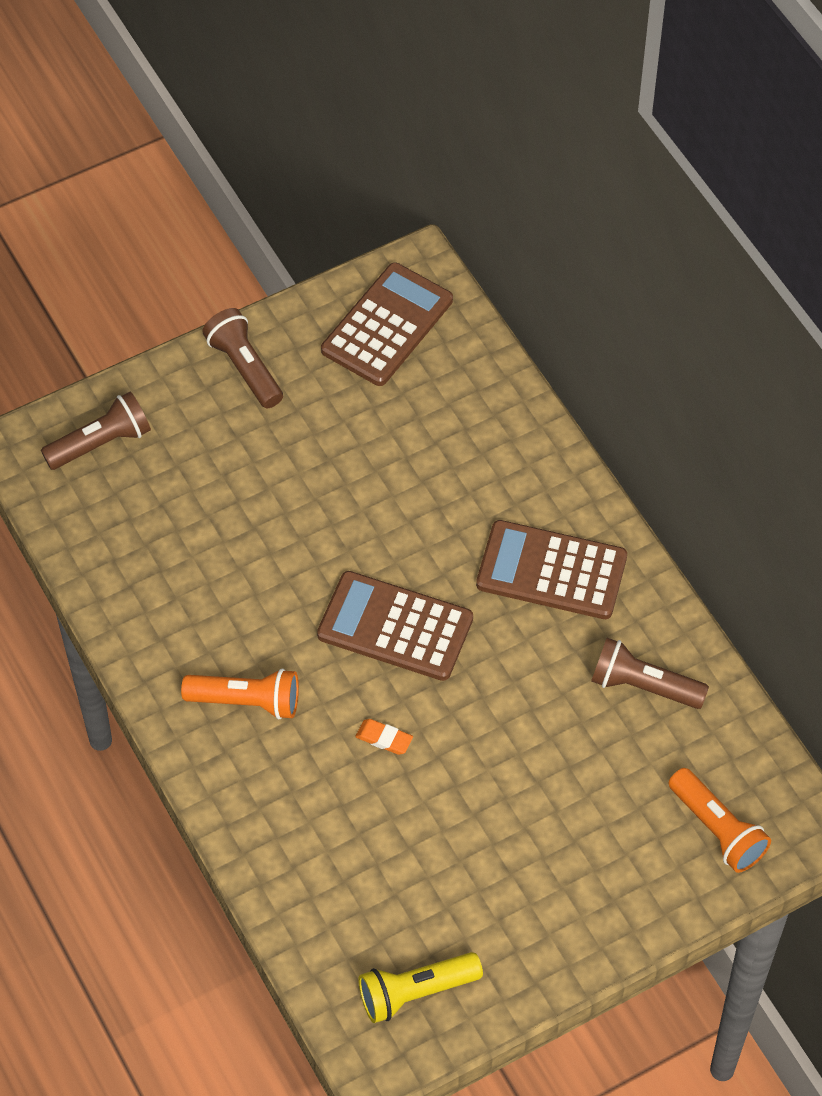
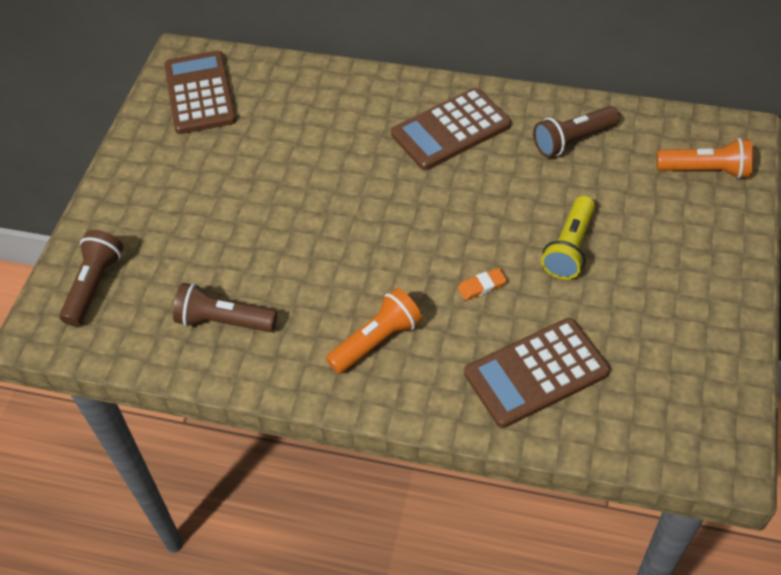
camera: 45 degrees left, 5 degrees down
brown flashlight [202,308,283,408] -> brown flashlight moved to [173,283,277,332]
brown calculator [317,571,473,681] -> brown calculator moved to [464,318,610,428]
yellow flashlight [358,952,483,1023] -> yellow flashlight moved to [541,196,595,280]

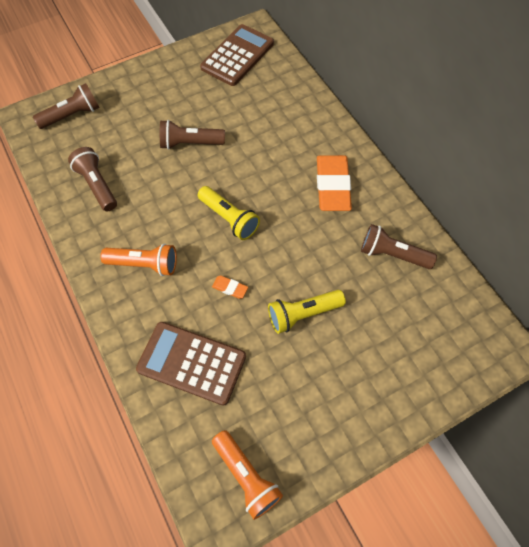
camera: 45 degrees right, 10 degrees up
brown calculator [391,88,511,170] -> orange eraser [317,155,352,211]
orange flashlight [656,138,753,179] -> orange flashlight moved to [212,430,283,520]
none -> brown flashlight [160,120,225,150]
none -> yellow flashlight [198,186,260,240]

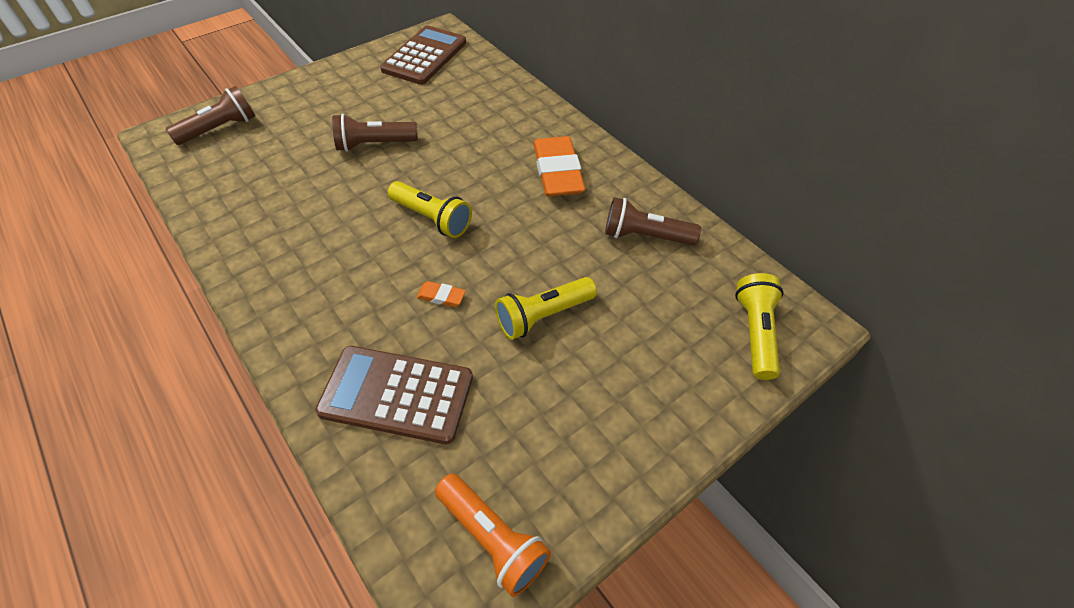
camera: 10 degrees left, 10 degrees down
brown flashlight [68,147,117,211] -> none
orange flashlight [100,244,177,276] -> none
none -> yellow flashlight [735,273,783,380]

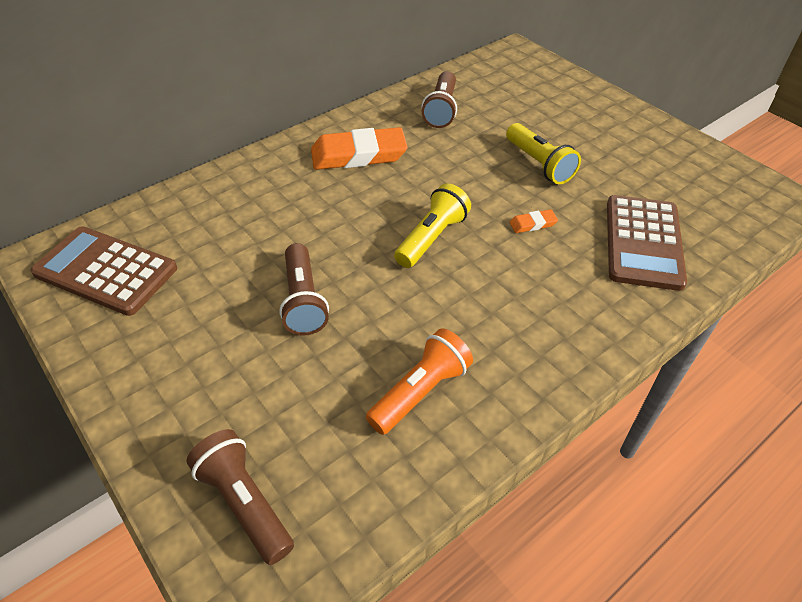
camera: 90 degrees left, 5 degrees down
orange eraser [416,281,466,307] -> orange eraser turned 60 degrees clockwise [510,209,558,233]
orange flashlight [435,473,551,597] -> orange flashlight moved to [366,328,473,435]
yellow flashlight [735,273,783,380] -> none

